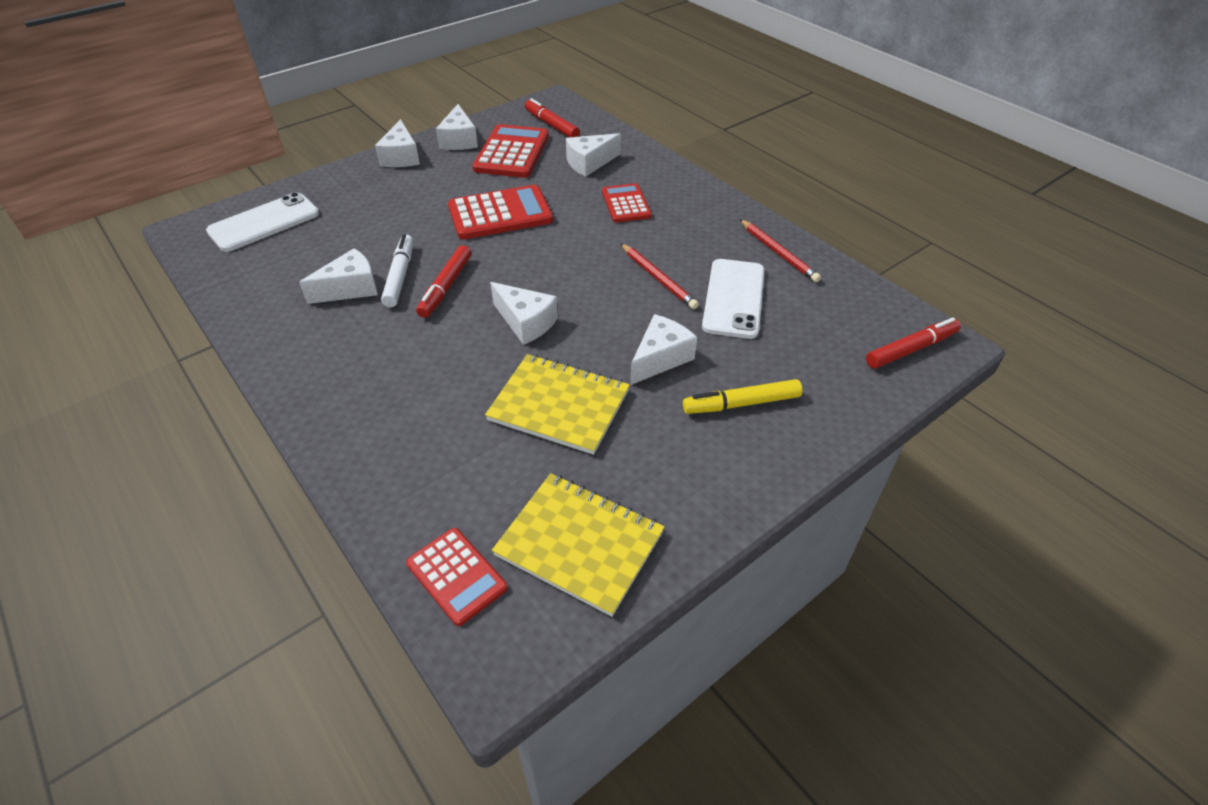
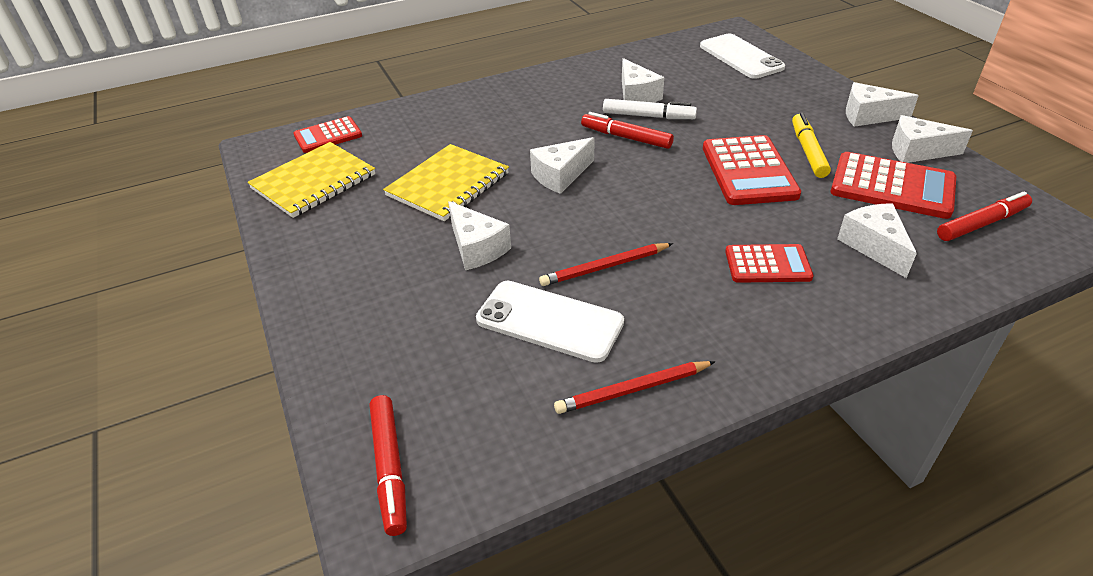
camera: 105 degrees right, 5 degrees down
yellow marker [683,379,802,414] -> yellow marker moved to [792,113,831,178]

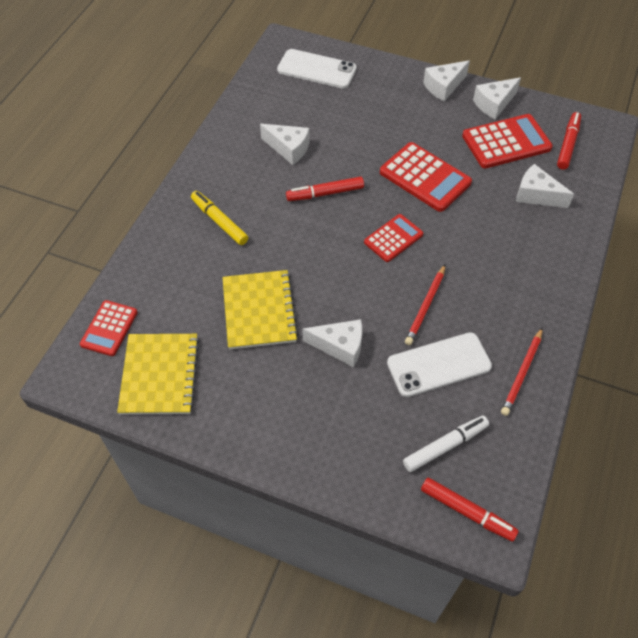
camera: 45 degrees left, 15 degrees up
white cheese [530,137,595,194] -> none
white marker [603,99,697,119] -> white marker moved to [403,416,489,472]
red calculator [725,244,814,283] -> red calculator moved to [364,214,423,262]
yellow marker [792,113,831,178] -> yellow marker moved to [191,191,248,245]

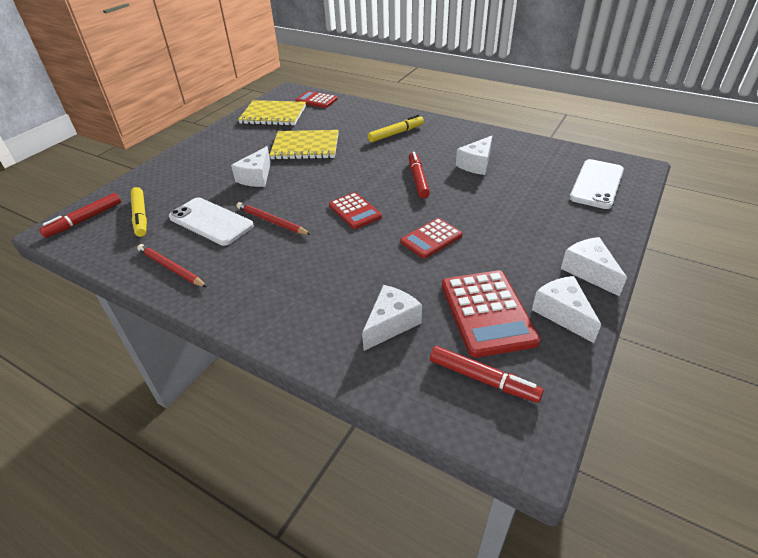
camera: 100 degrees right, 15 degrees down
red calculator [380,142,472,212] -> red calculator [400,218,462,258], size x0.62
white phone [387,332,492,397] -> white phone turned 45 degrees counterclockwise [169,197,254,246]
white marker [403,416,489,472] -> yellow marker [131,187,147,237]

